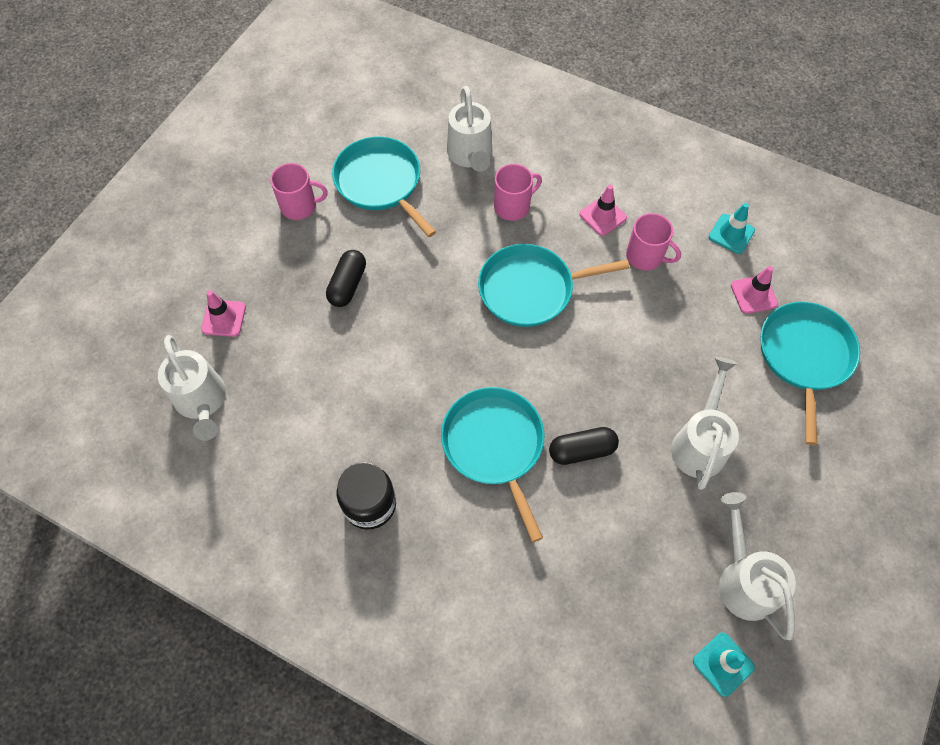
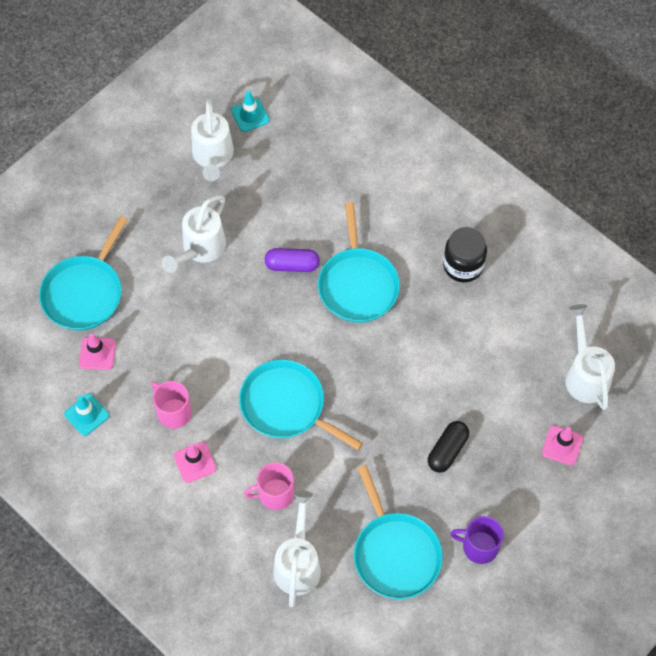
camera: 165 degrees left, 0 degrees up
pink mug [270,163,328,220] -> purple mug [450,516,504,564]
turquoise pan [478,244,630,327] -> turquoise pan turned 150 degrees counterclockwise [239,360,363,450]
black capsule [549,427,619,465] -> purple capsule [265,248,320,272]

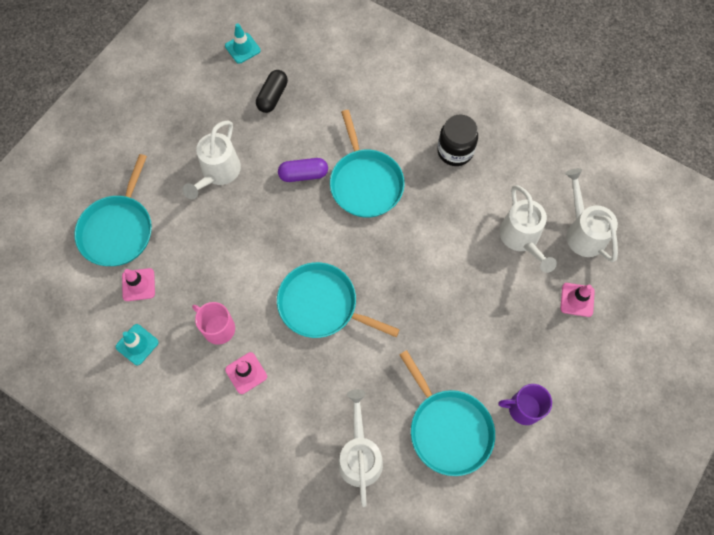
camera: 10 degrees left, 5 degrees up
white watering can [191,99,234,181] -> white watering can moved to [499,185,557,273]
pink mug [244,462,294,510] -> none
black capsule [428,421,469,473] -> black capsule moved to [256,70,288,113]

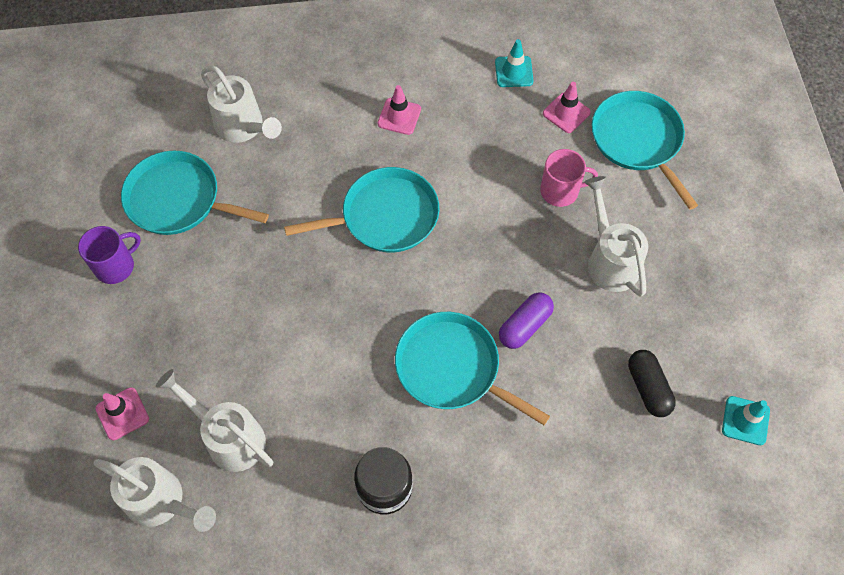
camera: 140 degrees right, 5 degrees down
pink mug [192,302,235,345] -> pink mug moved to [540,149,598,207]

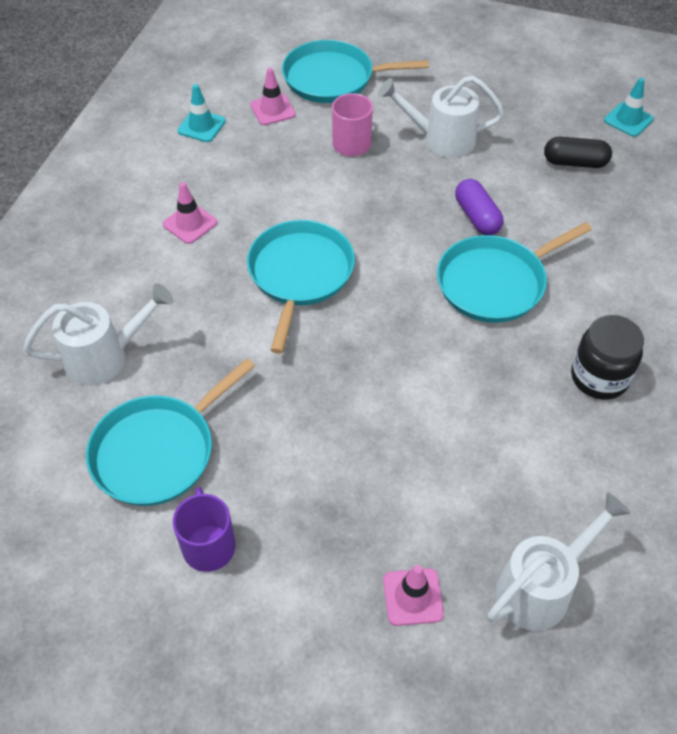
camera: 65 degrees left, 10 degrees down
white watering can [156,369,273,472] -> none

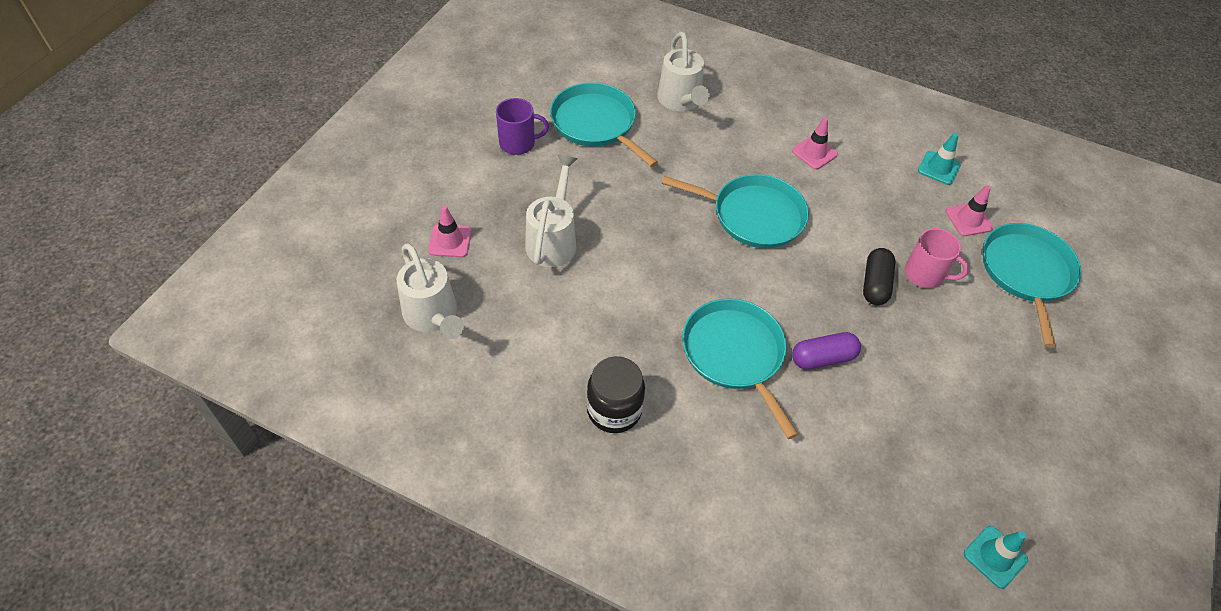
camera: 95 degrees right, 0 degrees up
white watering can [378,76,504,158] -> white watering can moved to [525,154,578,267]
black capsule [544,137,612,168] -> black capsule moved to [863,248,895,305]

